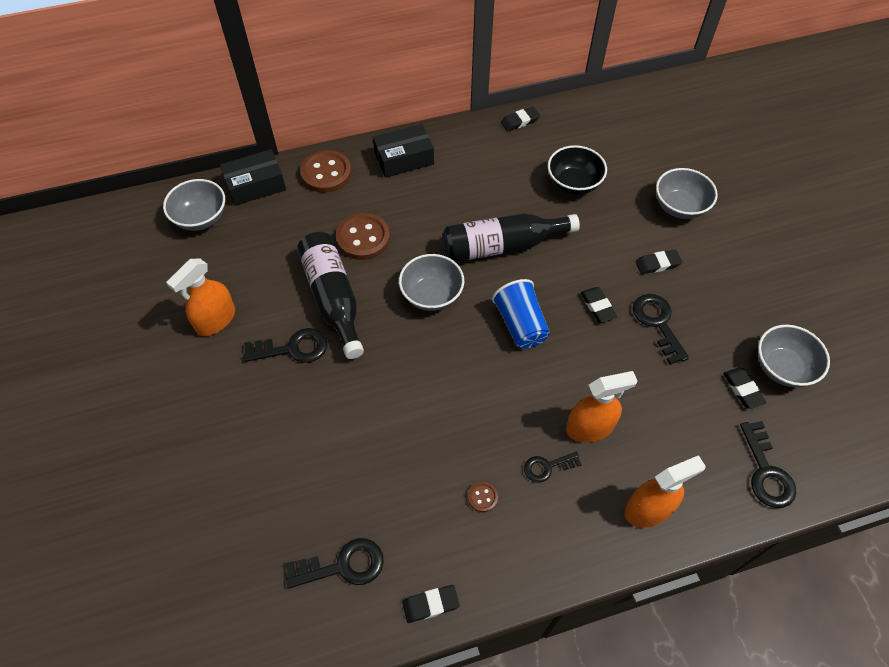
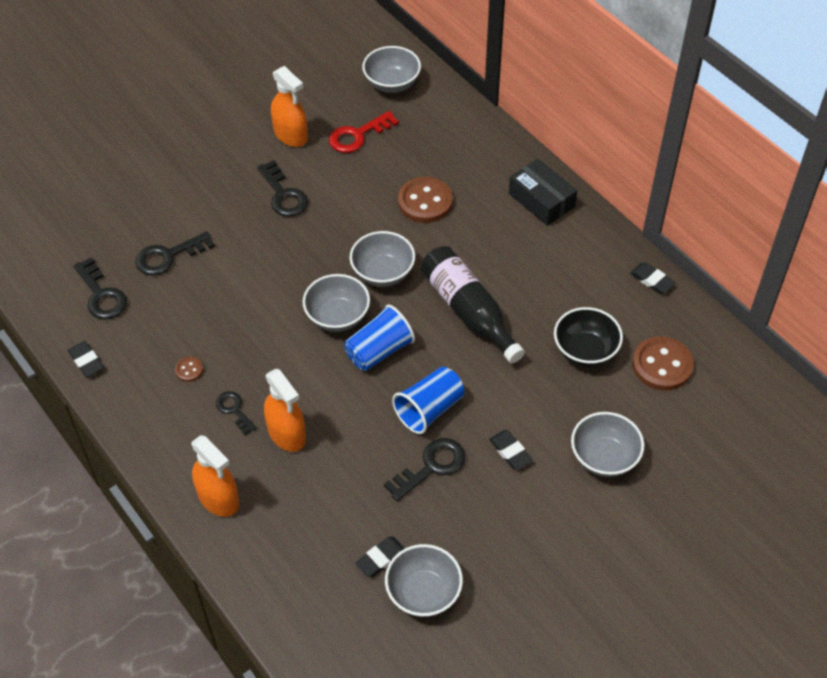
camera: 70 degrees right, 5 degrees down
orange spray bottle [166,258,235,336] -> orange spray bottle turned 150 degrees counterclockwise [271,66,308,147]
black box [220,149,286,206] -> none
black bottle [297,232,364,359] -> none
brown button [300,150,352,193] -> brown button moved to [632,337,694,391]
black eraser [581,287,617,323] -> blue cup [392,367,464,434]
black key [740,421,796,508] -> black key moved to [135,231,215,276]
none -> grey bowl [303,274,370,332]
none -> red key [329,111,399,153]

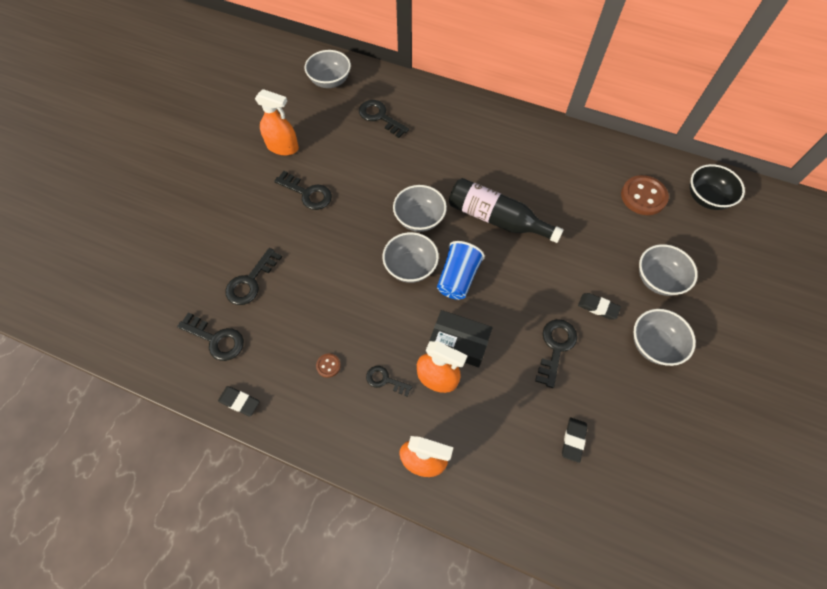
camera: 30 degrees left, 10 degrees up
red key [329,111,399,153] -> none
grey bowl [385,544,463,617] -> grey bowl moved to [633,309,696,366]
blue cup [392,367,464,434] -> none
brown button [398,177,453,223] -> none
black box [509,159,577,226] -> black box moved to [429,310,493,368]
black bowl [554,307,623,367] -> black bowl moved to [690,164,745,210]
black eraser [630,262,676,294] -> none
none -> black key [359,100,409,138]

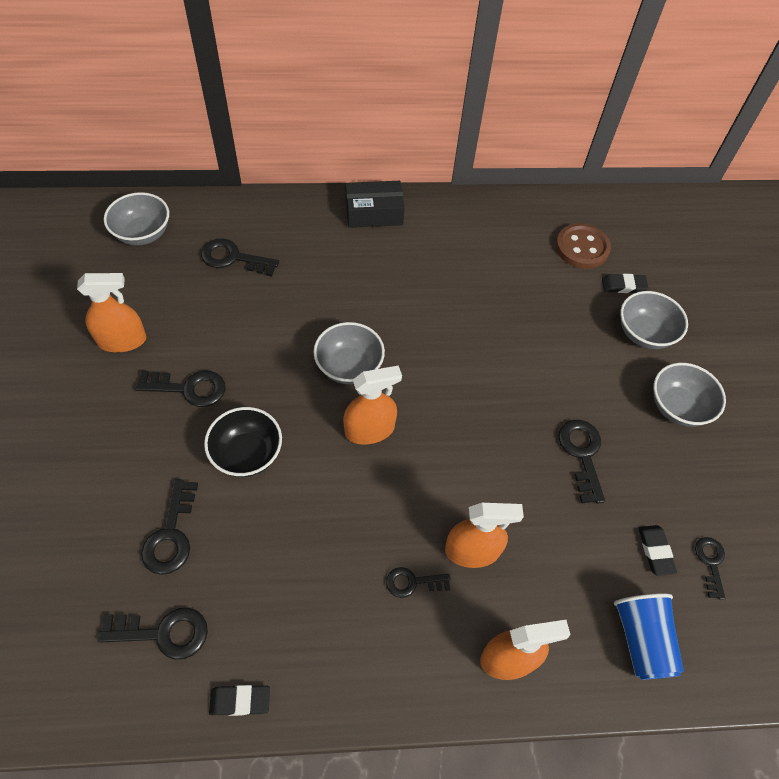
camera: 30 degrees left, 5 degrees down
brown button [316,354,341,378] -> none
grey bowl [383,232,439,283] -> orange spray bottle [343,365,402,445]
black box [429,310,493,368] -> black box moved to [346,181,405,228]
blue cup [437,241,485,300] -> blue cup moved to [614,593,684,680]
black bottle [449,178,564,243] -> none
black eraser [578,293,621,320] -> black eraser moved to [602,274,648,293]
black bowl [690,164,745,210] -> black bowl moved to [204,407,282,477]
none -> black key [695,537,725,599]

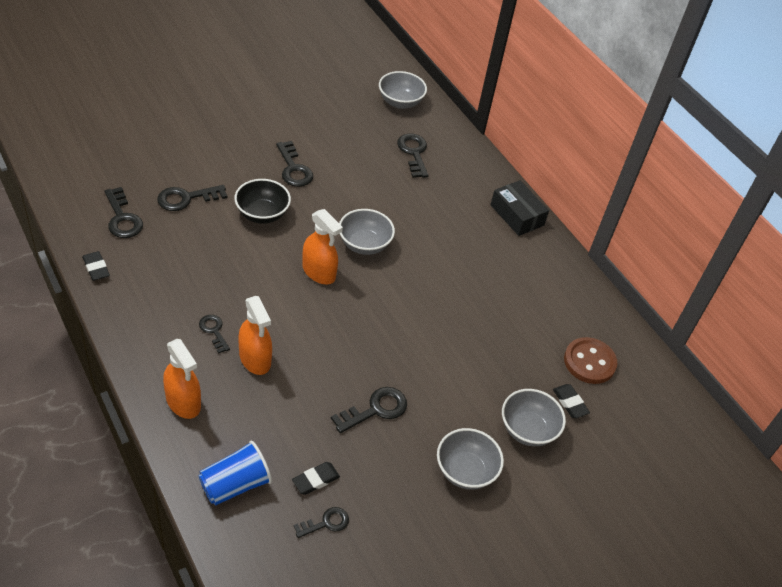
camera: 60 degrees right, 10 degrees down
orange spray bottle [77,273,146,352] -> none

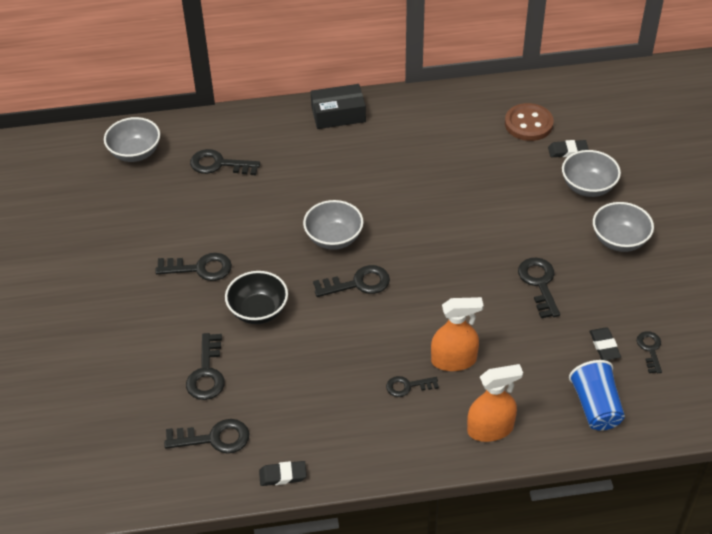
camera: 60 degrees left, 0 degrees up
orange spray bottle [302,209,343,284] -> black key [313,265,390,297]

